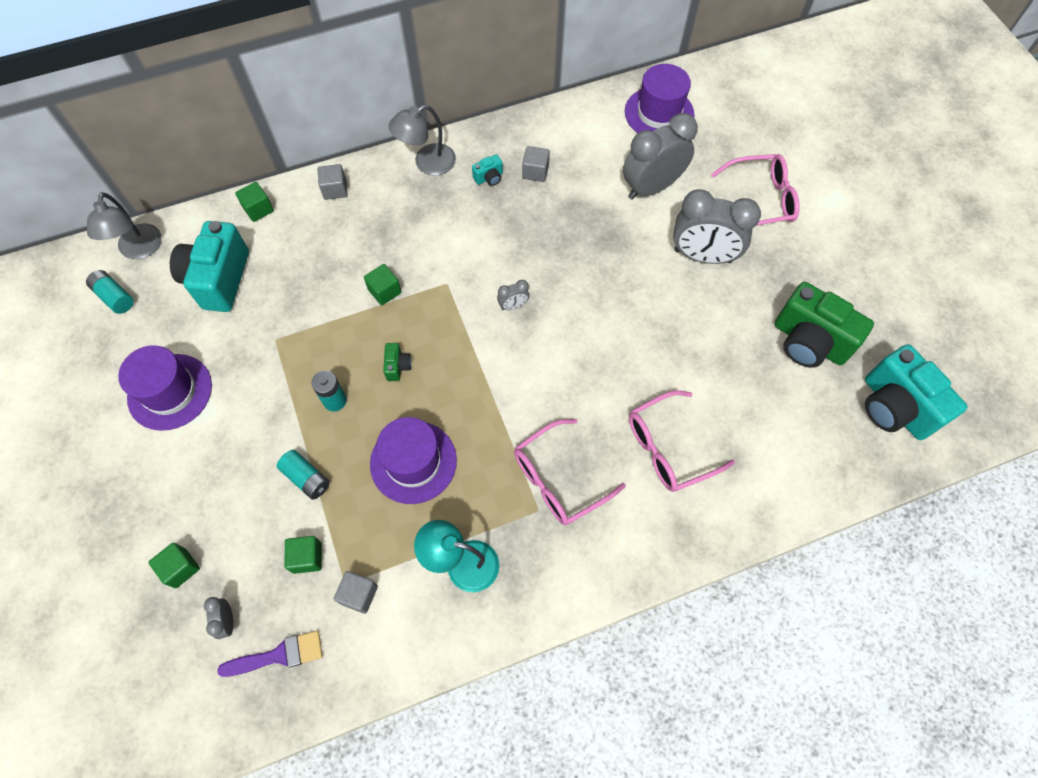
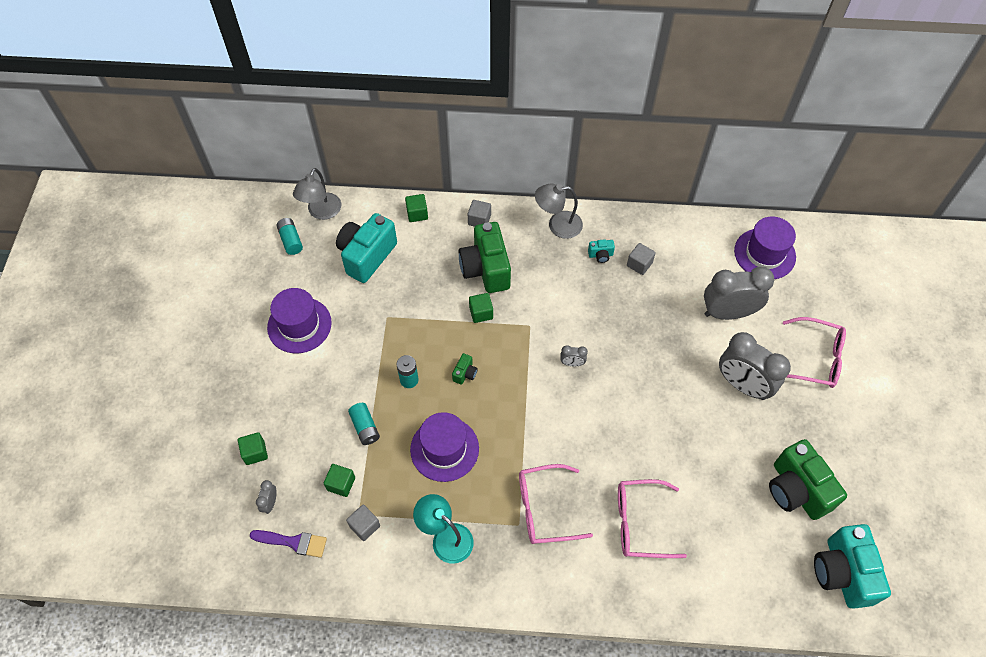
camera: 25 degrees right, 5 degrees down
none -> green camera [458,222,511,293]

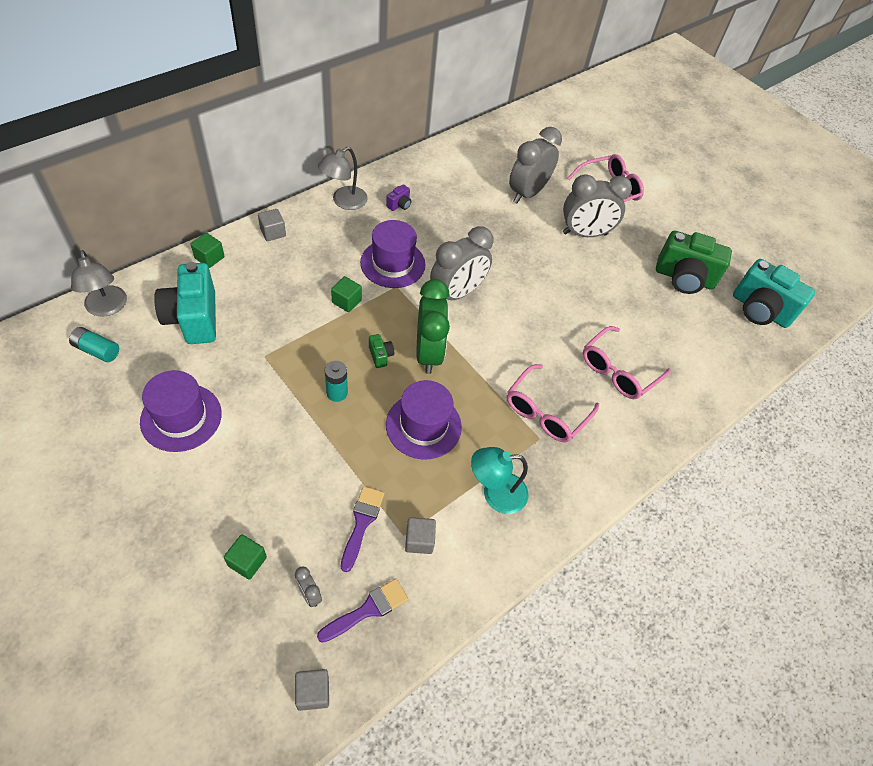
camera: 50 degrees left, 5 degrees down
green cube [324,464,355,497] -> purple brush [341,486,385,572]
turquoise battery [348,403,380,445] -> none
green camera [458,222,511,293] -> none
grey clock [560,345,588,366] -> grey clock [430,226,494,300], size x2.37
turquoise camera [588,240,615,263] -> purple camera [386,184,411,211]
grey cube [627,243,656,275] -> grey cube moved to [295,669,329,711]
purple hat [734,216,796,279] -> purple hat moved to [360,220,425,288]
none -> green clock [417,279,450,374]

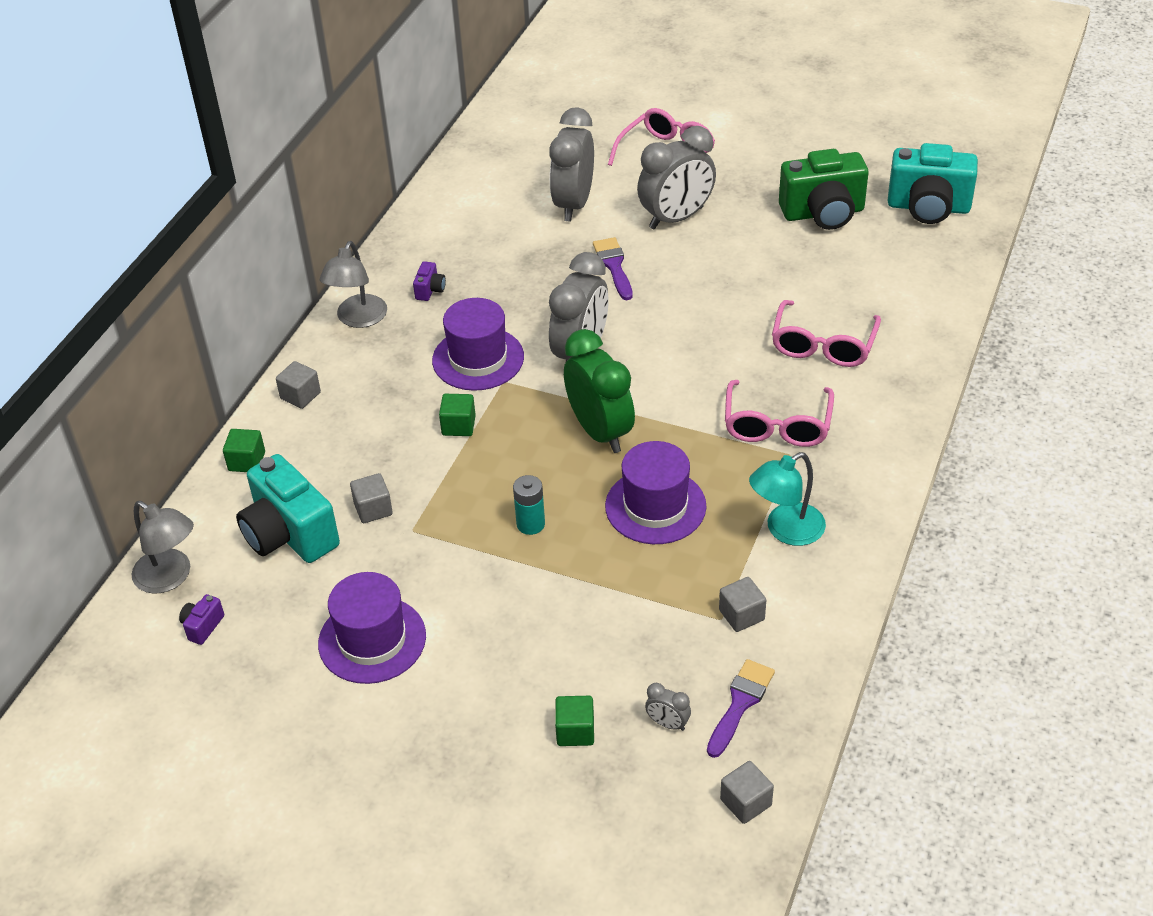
camera: 20 degrees left, 10 degrees down
turquoise battery [69,327,119,362] -> purple camera [179,594,224,645]
purple brush [341,486,385,572] -> purple brush moved to [593,237,633,300]
green camera [369,334,394,368] -> none
none -> grey cube [350,473,393,523]

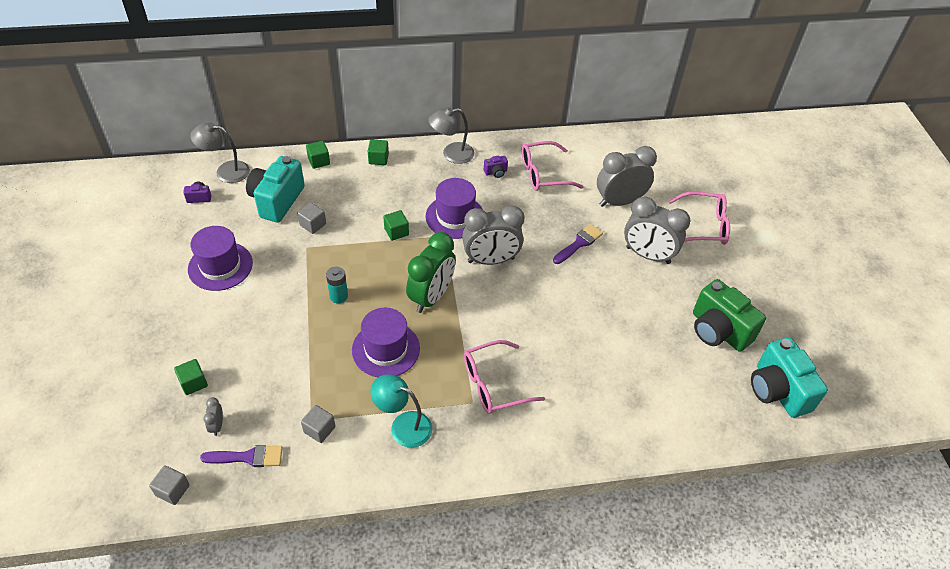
camera: 55 degrees right, 5 degrees up
grey lamp [131,501,194,594] -> grey lamp turned 90 degrees clockwise [190,122,250,183]
grey cube [276,361,321,409] -> green cube [368,139,389,165]
pink glasses [772,300,881,367] -> pink glasses moved to [521,141,584,191]

